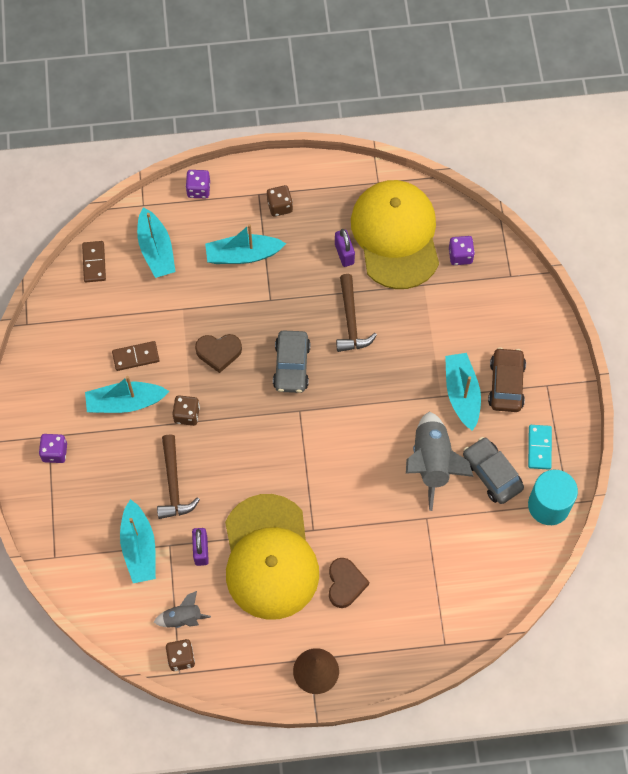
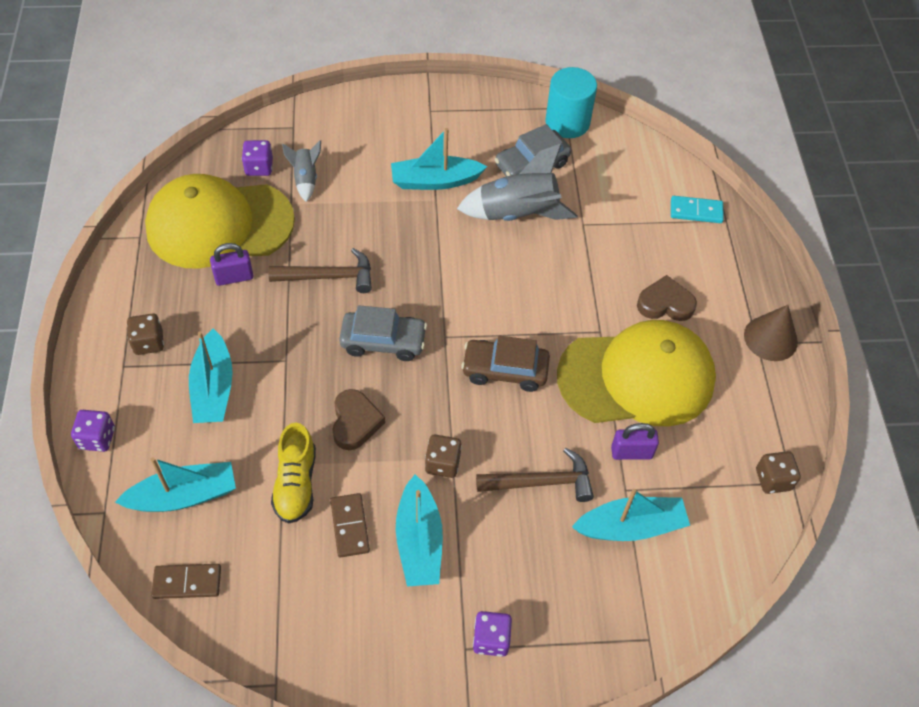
camera: 90 degrees left, 10 degrees down
grey rocket [154,591,211,628] -> grey rocket moved to [282,140,321,202]
brown car [488,347,526,412] -> brown car moved to [461,336,550,392]
turquoise domino [528,425,552,470] -> turquoise domino moved to [671,196,724,223]
none -> yellow shoe [271,423,316,524]

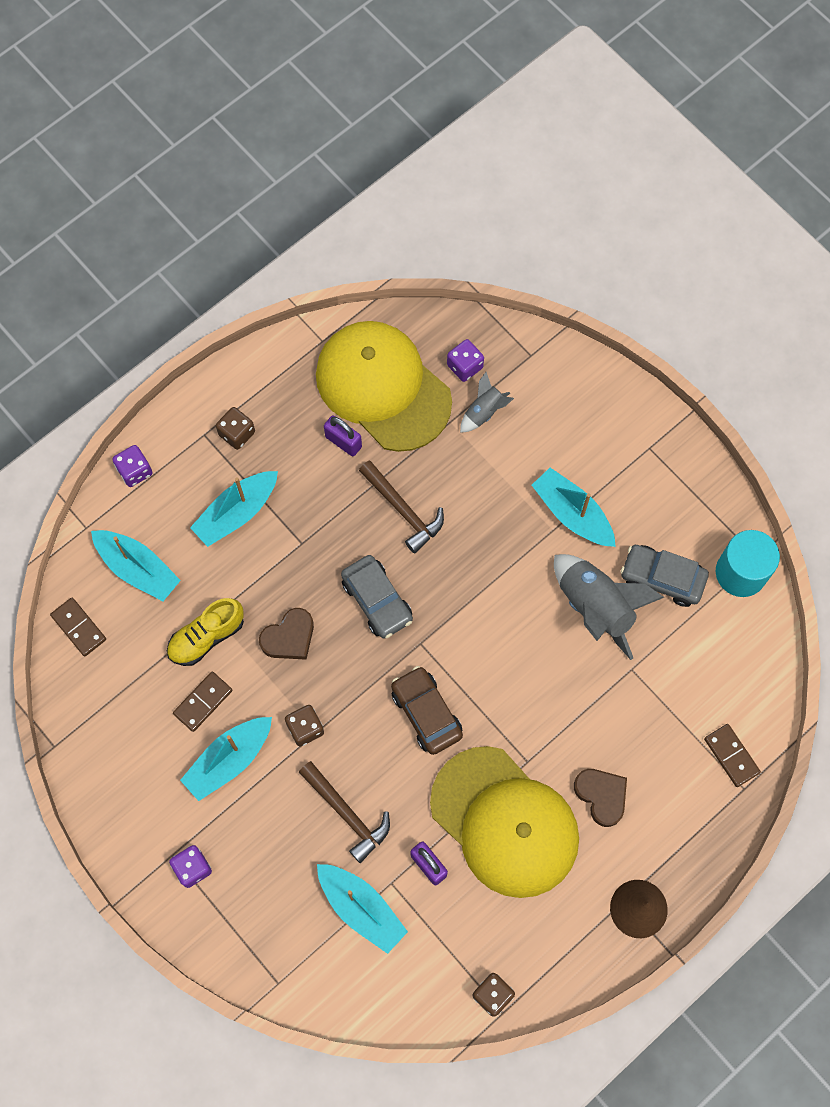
camera: 55 degrees right, 15 degrees up
turquoise domino [671,196,724,223] -> brown domino [704,724,761,787]

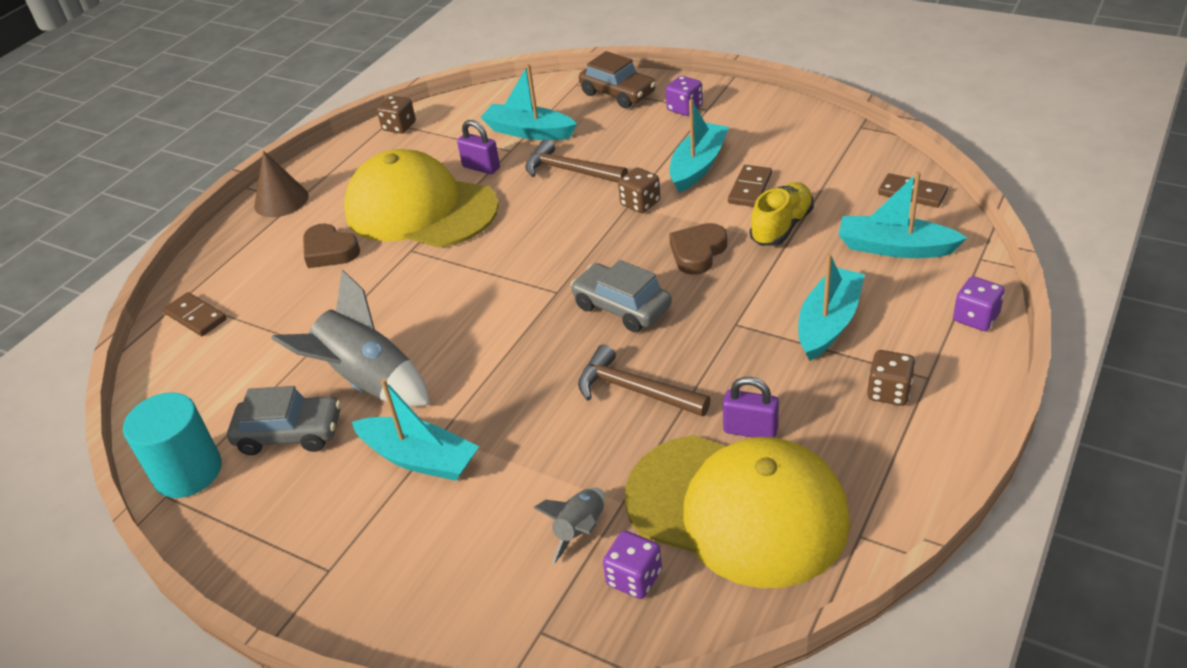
camera: 165 degrees right, 30 degrees down
brown car [391,666,463,755] -> brown car moved to [579,51,656,108]

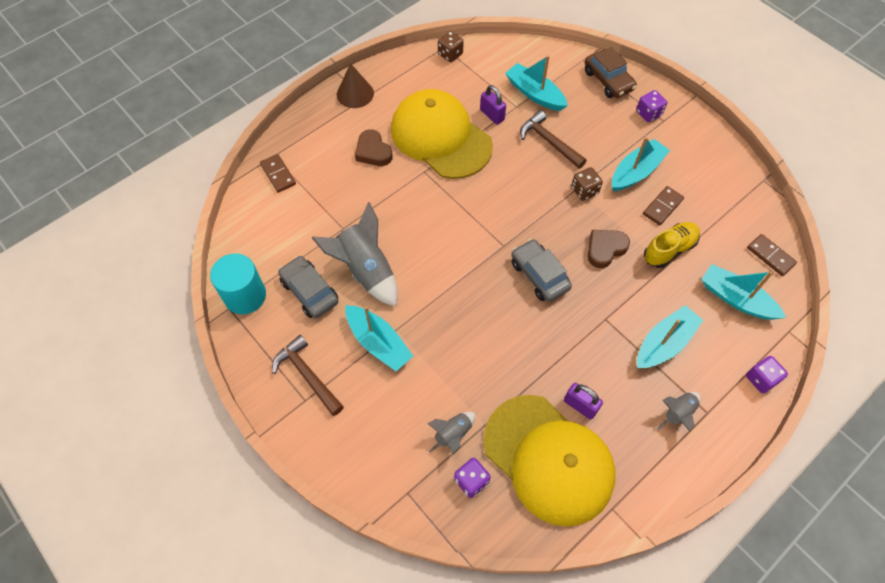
camera: 15 degrees right, 20 degrees up
grey car [227,386,341,455] -> grey car turned 150 degrees counterclockwise [278,256,338,318]
brown hammer [578,344,711,417] -> brown hammer moved to [272,335,344,416]
brown dice [867,350,915,406] -> grey rocket [656,392,701,431]

